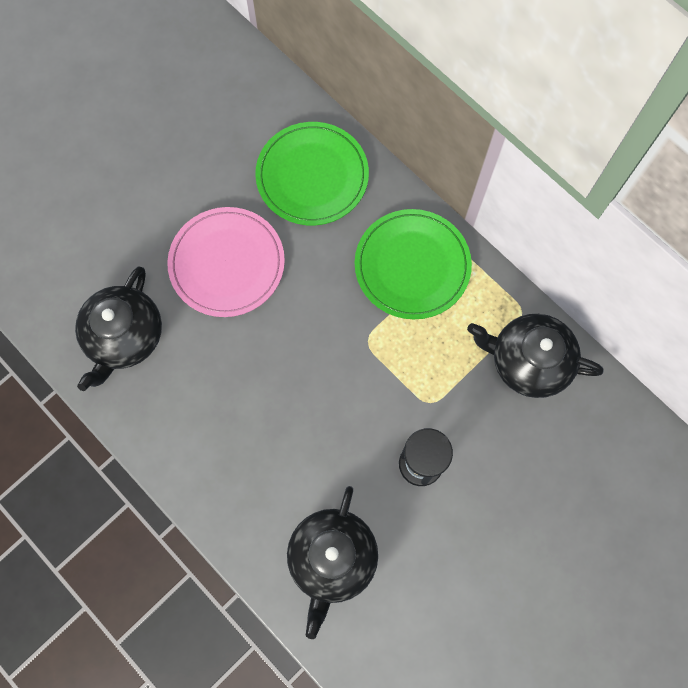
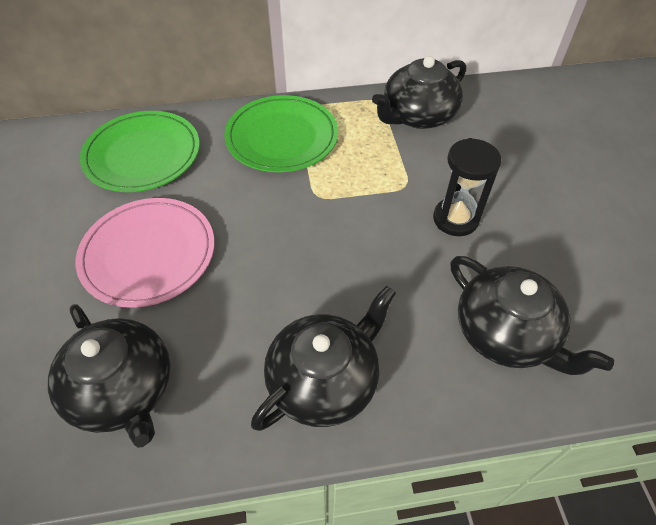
camera: 55 degrees left, 20 degrees down
none -> black teapot [251,286,396,431]

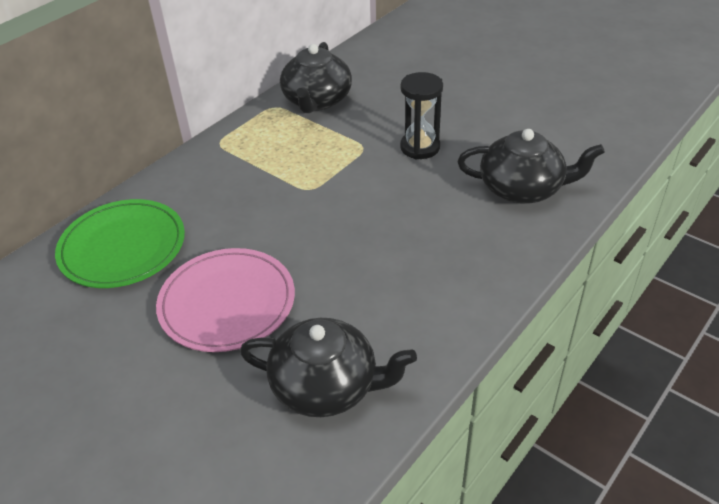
camera: 40 degrees left, 10 degrees down
green plate [225,95,338,172] -> none
black teapot [251,286,396,431] -> none

